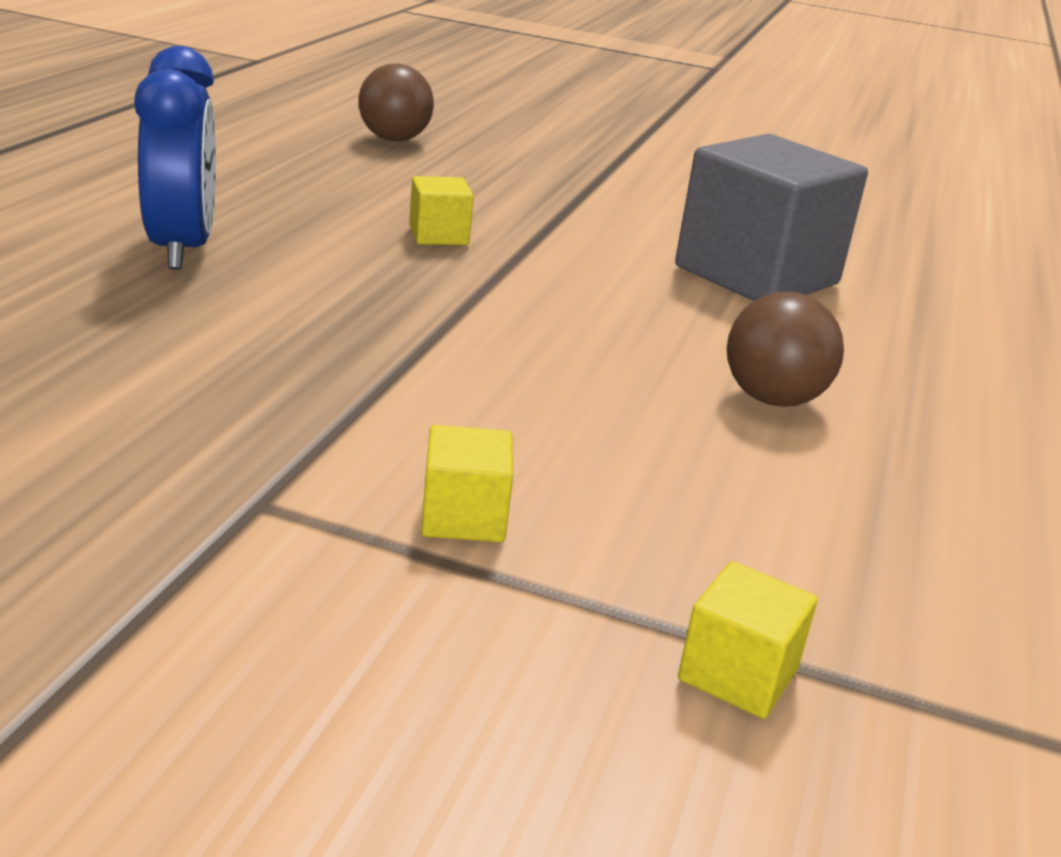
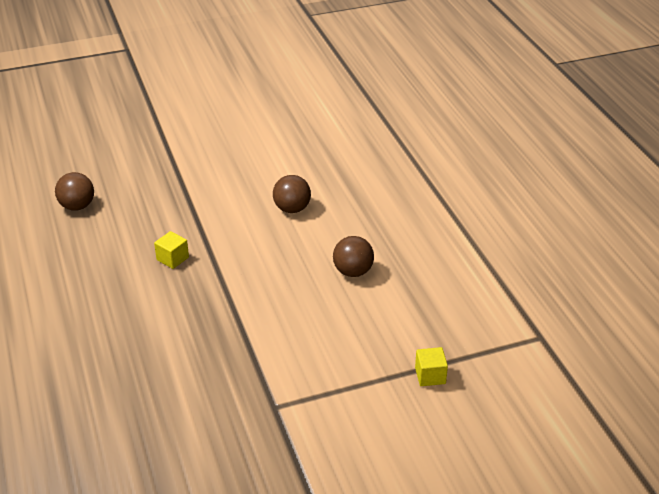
camera: 35 degrees left, 10 degrees up
blue clock [134,46,216,270] -> none
yellow cube [421,425,513,542] -> none
grey cube [675,134,868,301] -> brown ball [273,175,311,213]

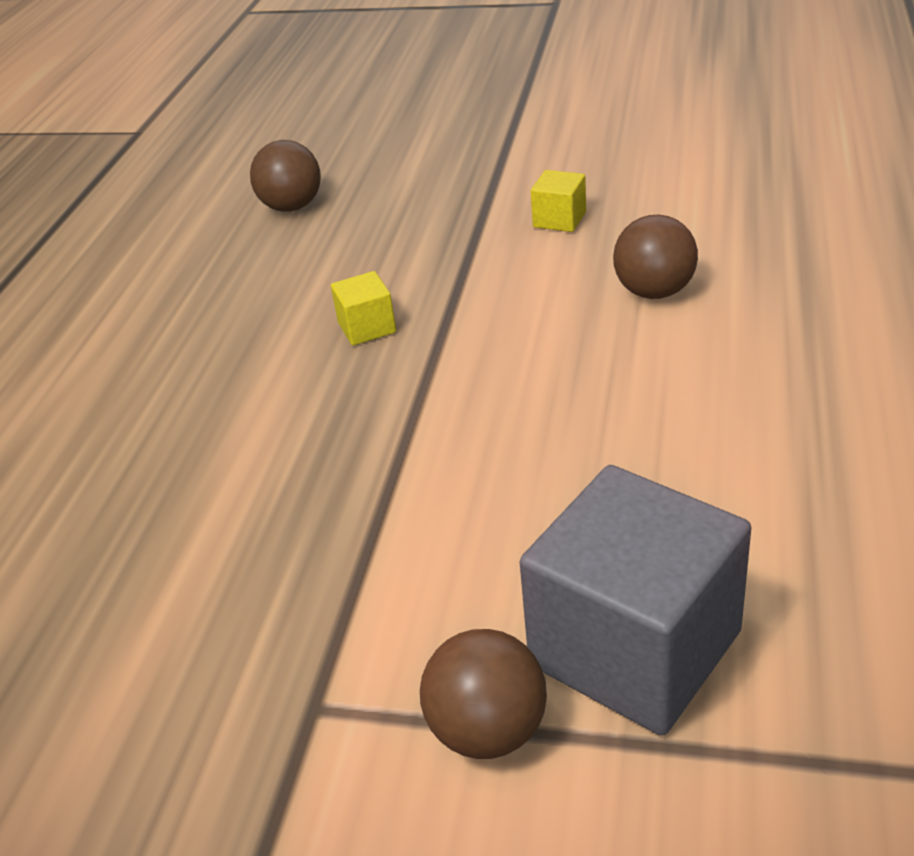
camera: 35 degrees right, 0 degrees up
brown ball [333,236,374,277] -> brown ball moved to [420,629,547,759]
yellow cube [415,347,448,386] -> yellow cube moved to [531,170,586,232]
none -> grey cube [520,465,751,735]

